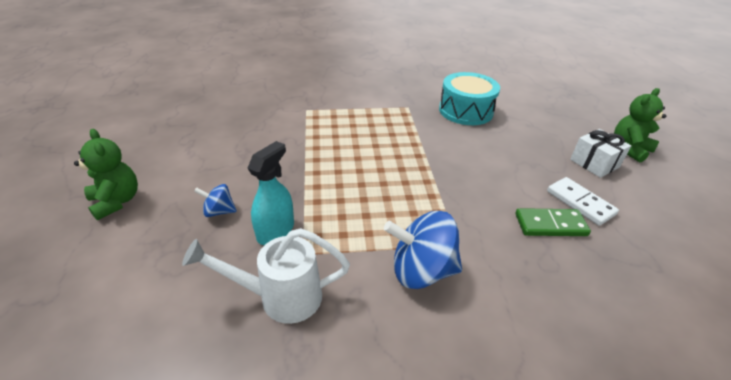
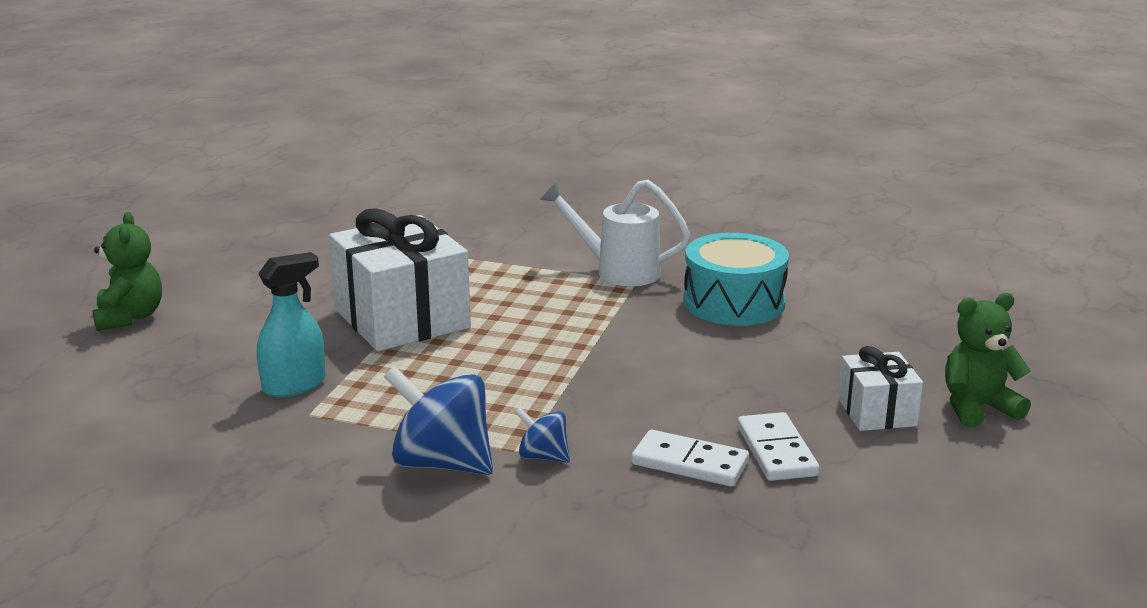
camera: 25 degrees right, 15 degrees down
white watering can [182,228,350,324] -> white watering can moved to [540,180,690,286]
blue spinning top [194,184,237,217] -> blue spinning top moved to [514,407,570,463]
green domino [515,208,591,236] -> white domino [631,430,749,487]
none -> white gift [329,208,471,351]

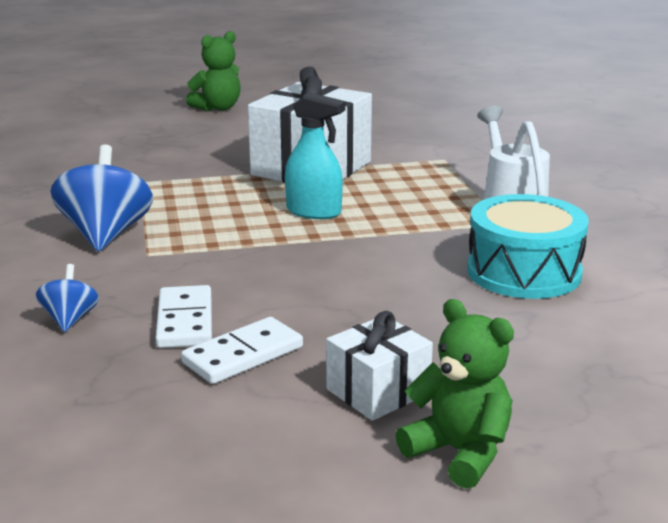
camera: 60 degrees right, 0 degrees up
turquoise spray bottle [257,252,326,397] -> turquoise spray bottle moved to [285,92,346,219]
blue spinning top [514,407,570,463] -> blue spinning top moved to [36,264,99,332]

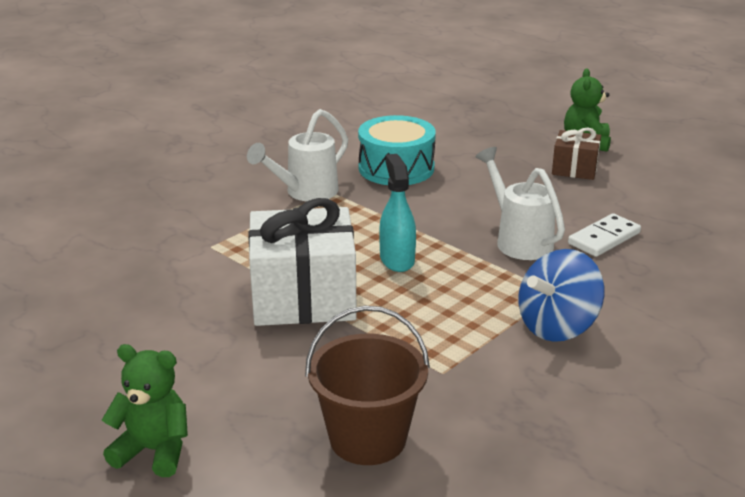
camera: 125 degrees left, 5 degrees up
blue spinning top [36,264,99,332] -> none
white domino [181,317,303,384] -> none
white gift [326,311,433,421] -> brown gift [552,128,601,180]
none -> brown bucket [305,306,430,465]
none -> white watering can [476,147,565,260]

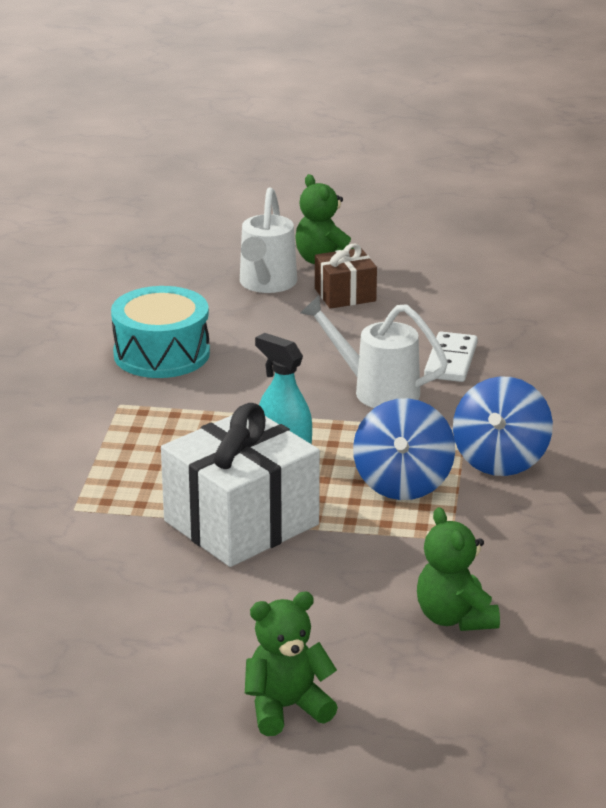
camera: 35 degrees left, 0 degrees up
white watering can [247,109,348,201] -> white watering can moved to [240,188,297,293]
brown bucket [305,306,430,465] -> green teddy bear [417,507,500,631]
none -> blue spinning top [353,398,455,500]

